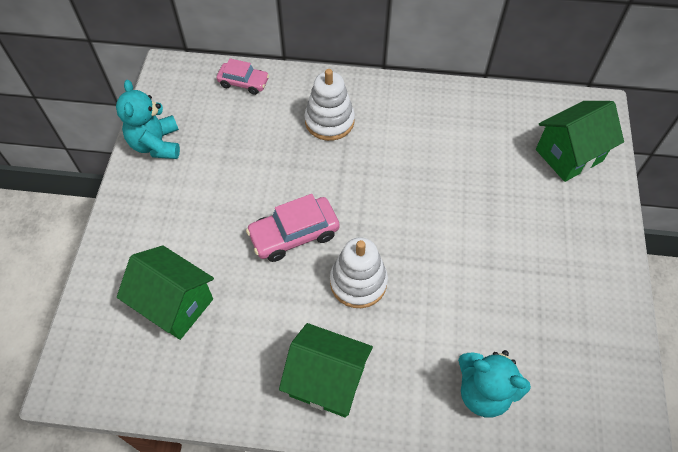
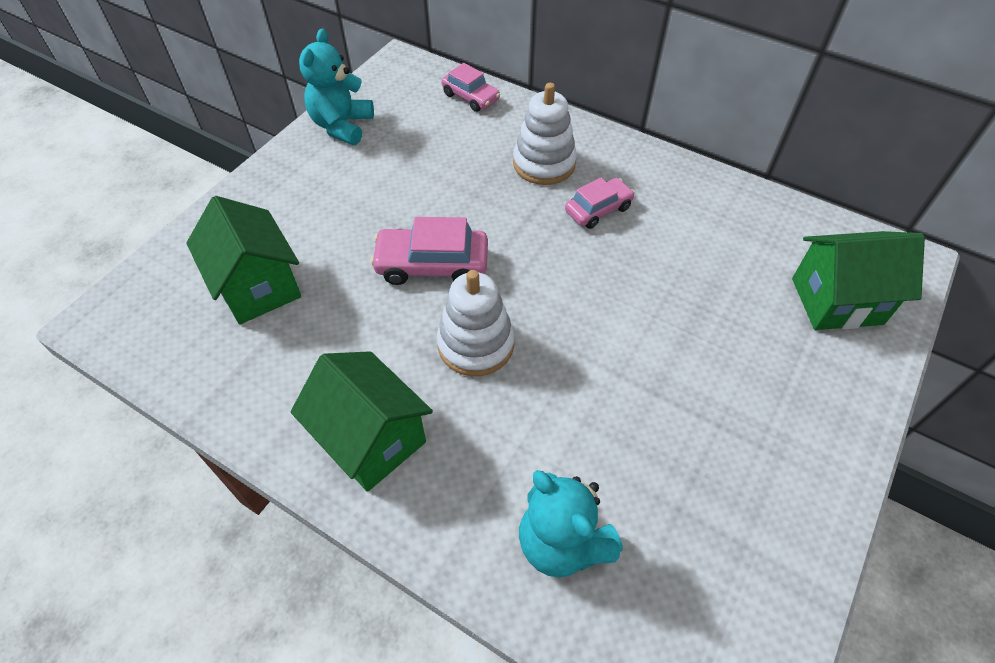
camera: 25 degrees right, 5 degrees down
none -> pink car [565,177,635,229]

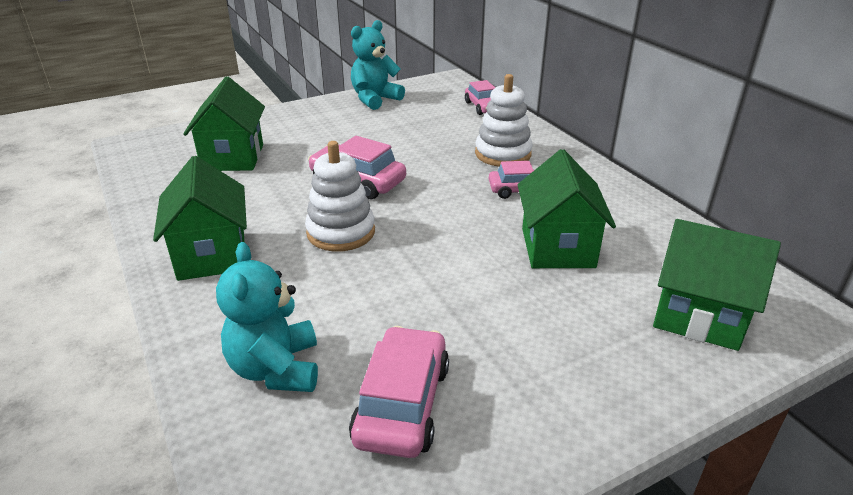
camera: 30 degrees right, 20 degrees down
none -> pink car [349,326,449,458]
none -> green house [518,149,616,268]

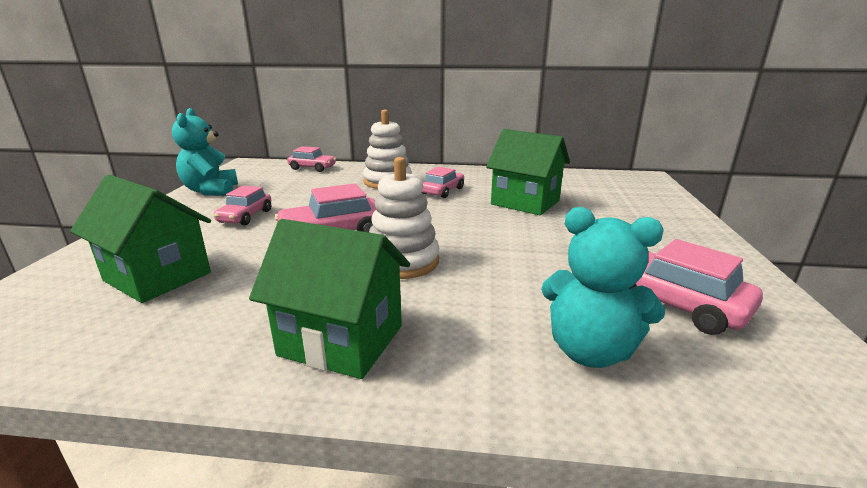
camera: 55 degrees left, 10 degrees down
green house [653,219,781,351] -> none
none -> pink car [214,186,271,225]

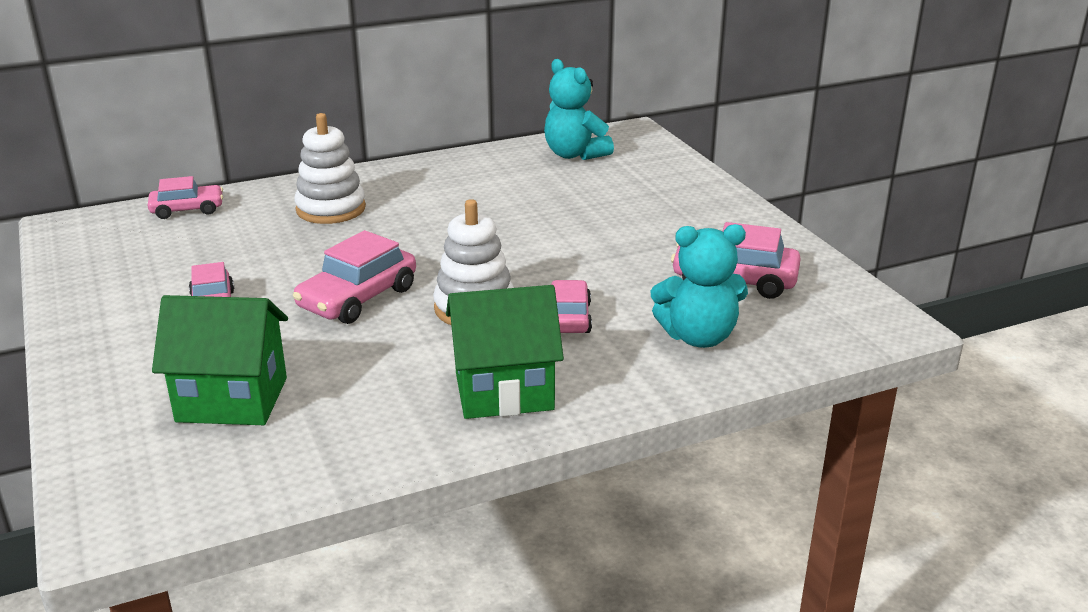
camera: 30 degrees left, 5 degrees up
turquoise teddy bear [172,108,238,196] -> turquoise teddy bear moved to [544,59,614,160]
pink car [422,167,464,198] -> pink car moved to [551,280,592,333]
green house [486,129,570,215] -> none

